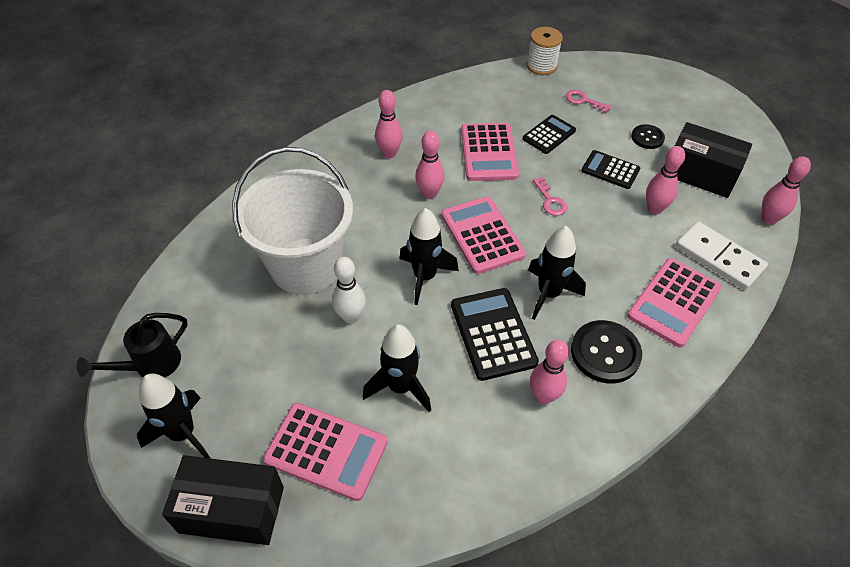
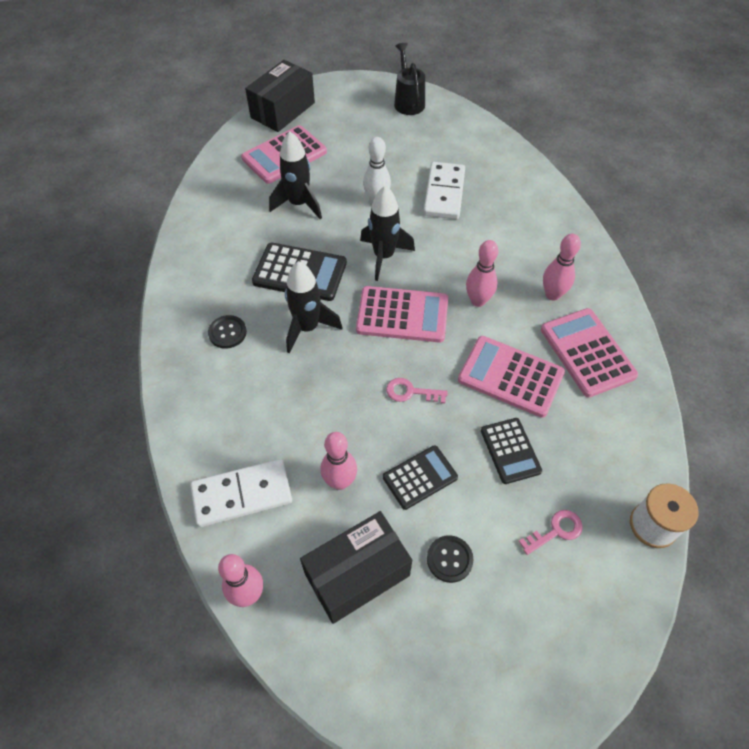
camera: 120 degrees right, 5 degrees up
black rocket [137,374,211,459] -> none
white bucket [232,147,353,295] -> white domino [423,162,465,219]
pink bowling pin [530,340,569,404] -> none
black button [571,320,642,384] -> black button [208,315,247,349], size x0.60
pink calculator [627,258,722,348] -> pink calculator moved to [541,308,638,397]

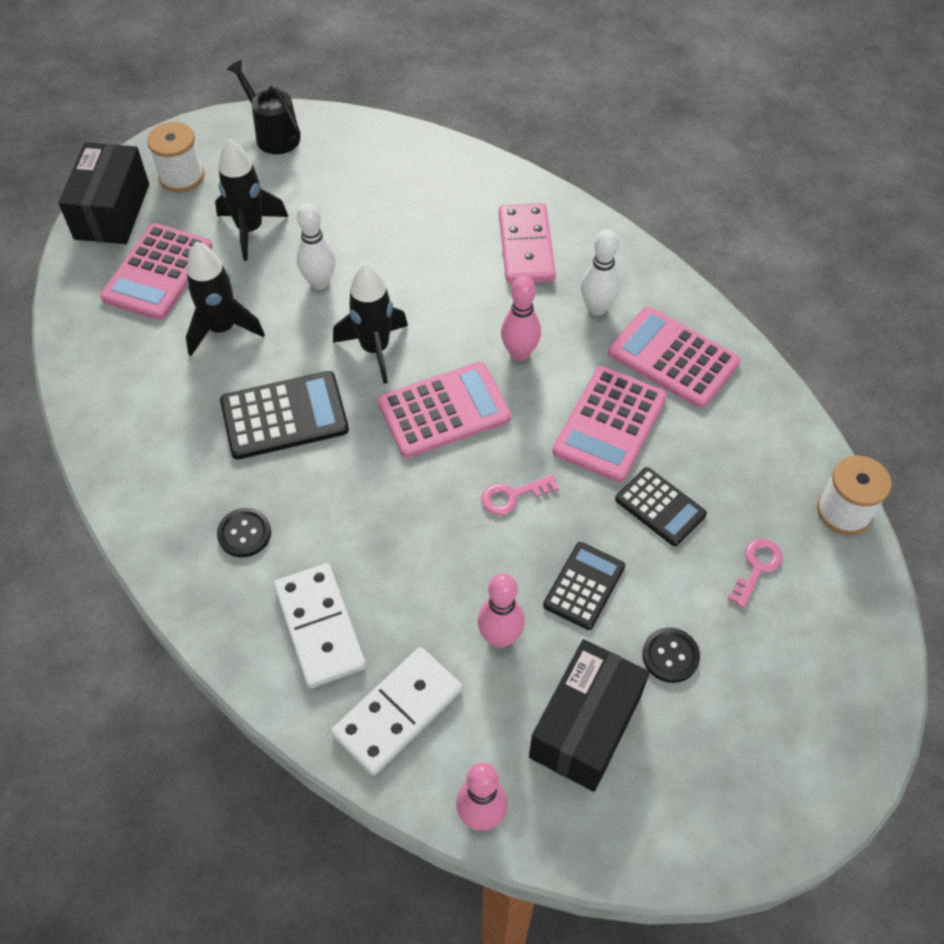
camera: 30 degrees left, 0 degrees up
black rocket [285,261,342,353] -> black rocket moved to [215,139,288,261]
white domino [423,162,465,219] -> white domino moved to [274,563,366,688]
pink calculator [458,336,565,418] -> pink calculator turned 60 degrees counterclockwise [553,366,667,482]
pink bowling pin [543,234,581,301] -> white bowling pin [581,229,620,316]
none -> white spool [147,122,204,193]
none -> pink domino [499,203,556,283]

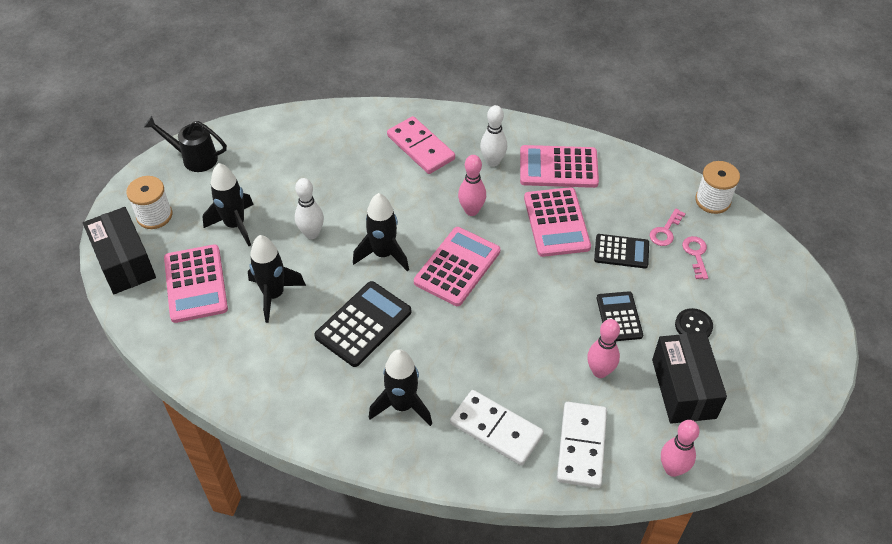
camera: 35 degrees left, 5 degrees down
black button [217,508,271,557] -> black rocket [369,349,432,426]
pink key [481,475,559,515] -> pink key moved to [650,208,686,246]

